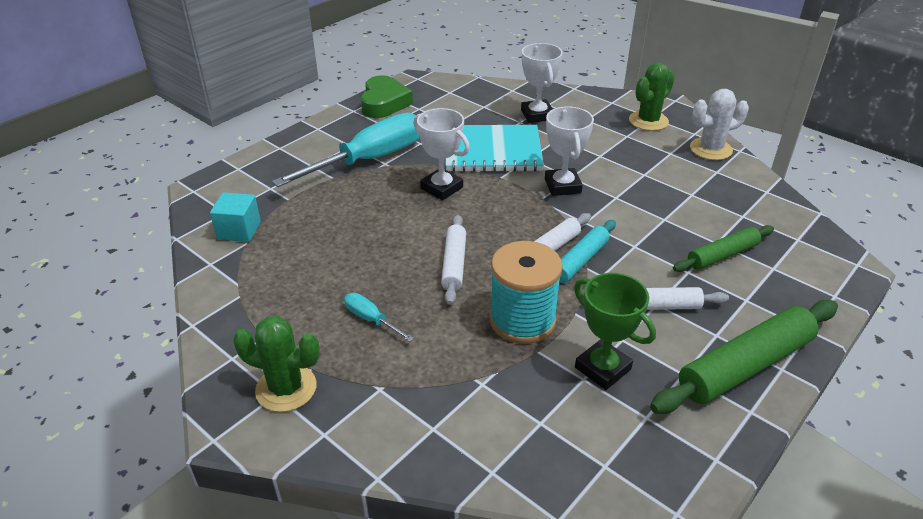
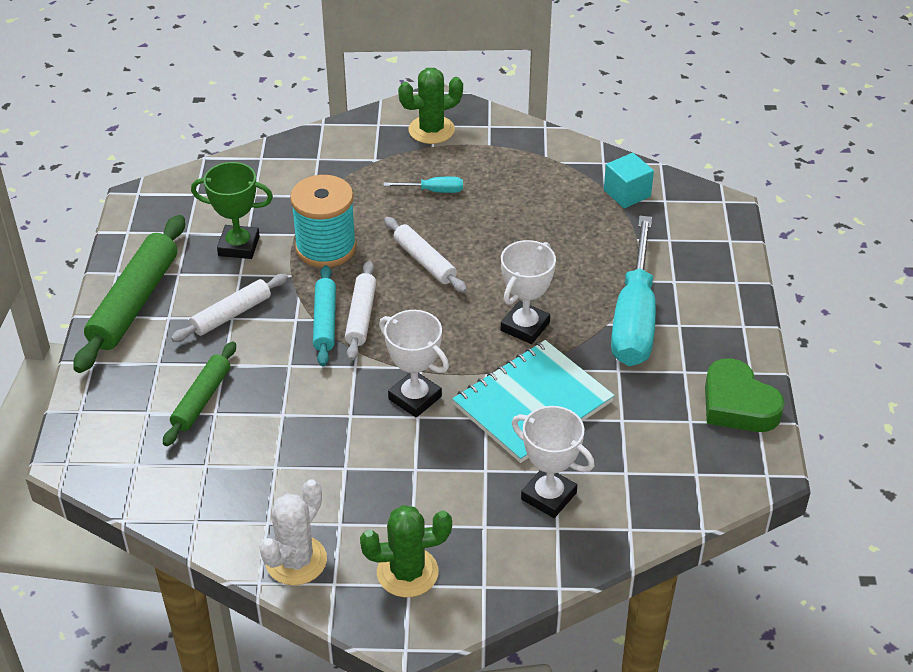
camera: 140 degrees right, 5 degrees up
white trophy [414,108,470,200] -> white trophy turned 60 degrees counterclockwise [501,240,556,344]
green cactus [629,62,675,131] -> green cactus turned 75 degrees clockwise [360,505,452,597]

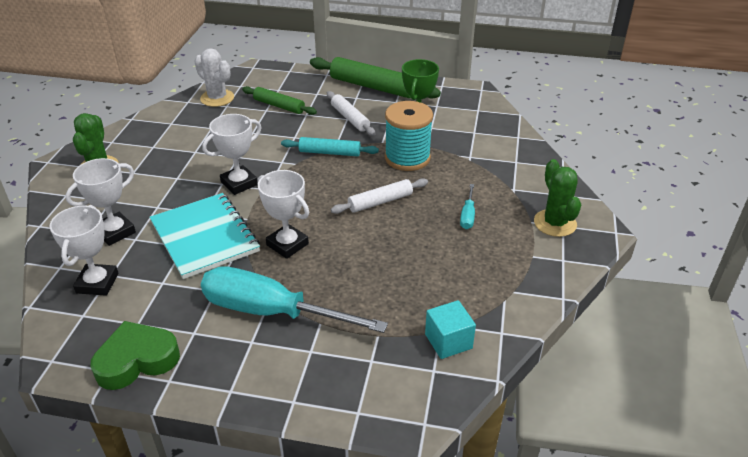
camera: 100 degrees right, 5 degrees down
white cactus [259,479,327,585] -> white cactus moved to [194,48,234,107]
white rolling pin [345,260,376,361] -> none
none -> white trophy [49,205,119,295]

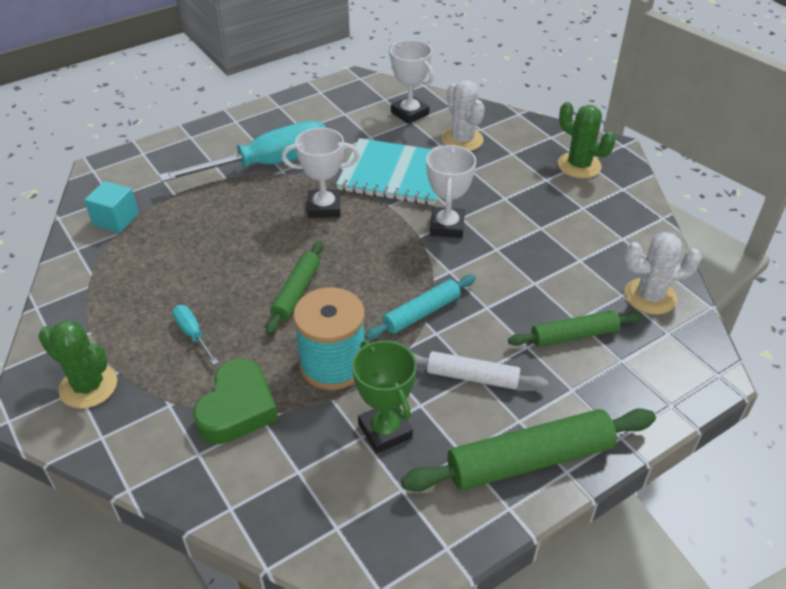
camera: 135 degrees right, 5 degrees up
white trophy [65,158,136,246] -> white cactus [442,80,485,151]
green heart [90,321,180,390] -> green heart moved to [193,358,278,444]
white rolling pin [331,178,428,214] -> green rolling pin [266,241,323,335]

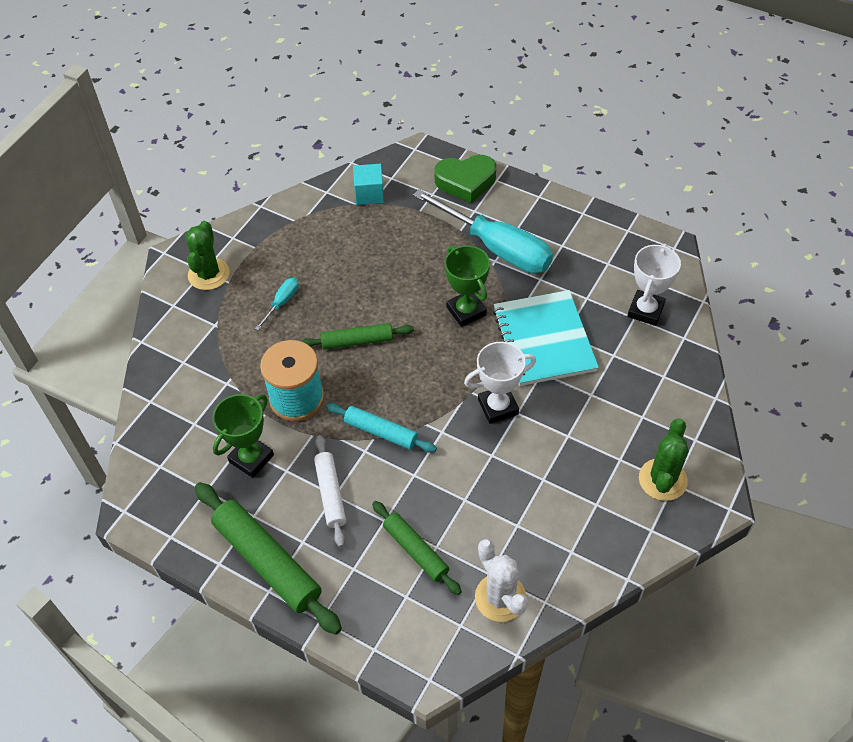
camera: 65 degrees right, 10 degrees up
green heart [193,358,278,444] -> green heart moved to [434,155,496,203]
white trophy [282,127,359,218] -> green trophy [445,246,490,327]
white cactus [442,80,485,151] -> none

